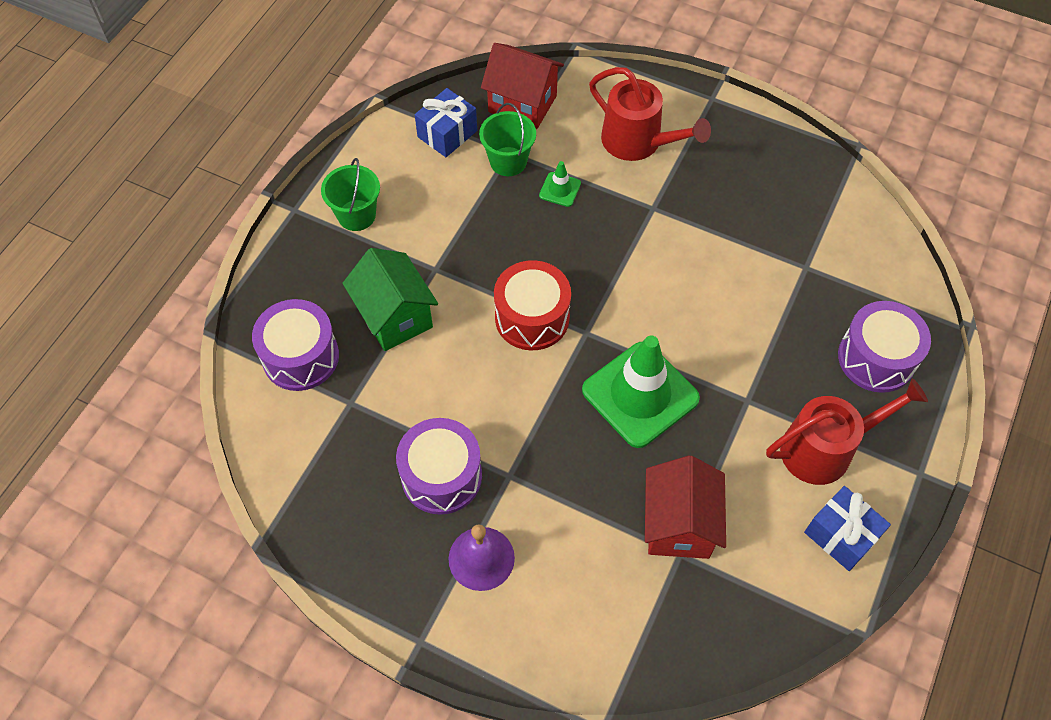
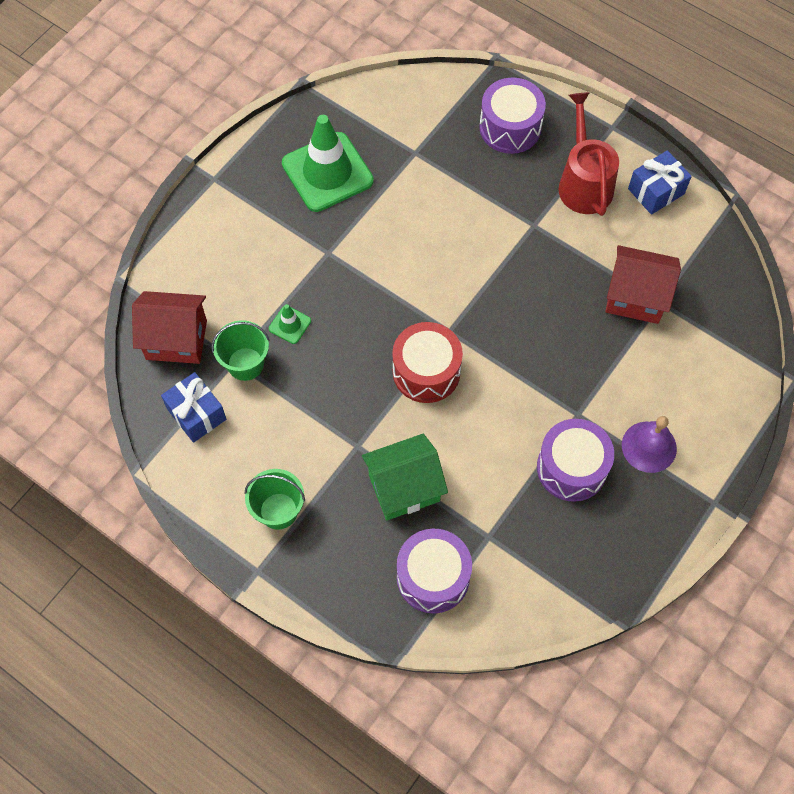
camera: 80 degrees left, 5 degrees up
red house [481,43,564,129] -> red house turned 60 degrees clockwise [132,291,207,364]
green traffic cone [582,336,700,448] -> green traffic cone moved to [282,115,374,212]
red watering can [589,67,711,161] -> none

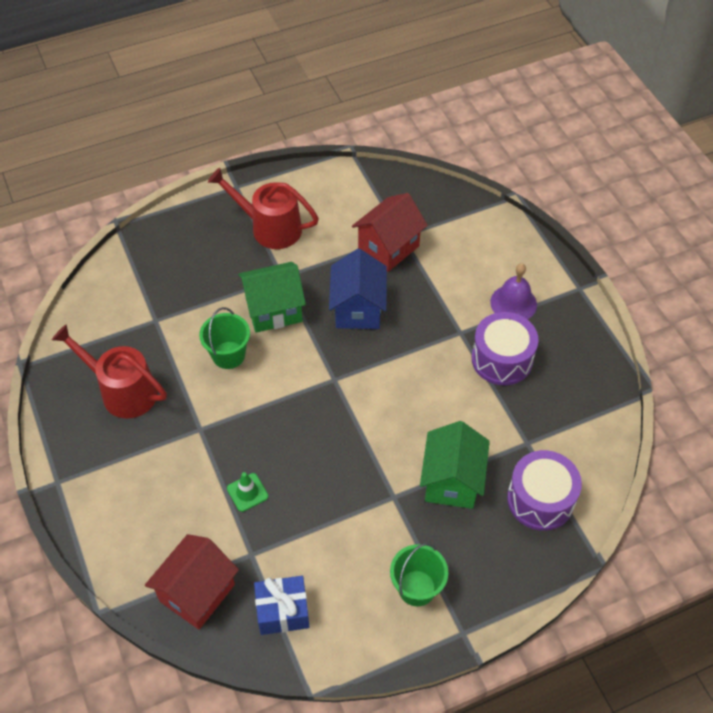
camera: 60 degrees left, 10 degrees down
green bucket [211,320,270,381] -> green bucket moved to [199,307,250,369]
green traffic cone [282,115,374,212] -> red watering can [52,324,167,419]
red drum [392,322,463,403] -> none
purple drum [479,77,546,154] -> none
blue gift [628,150,692,215] -> none
none -> green house [238,262,306,333]
none -> blue house [329,249,387,329]

